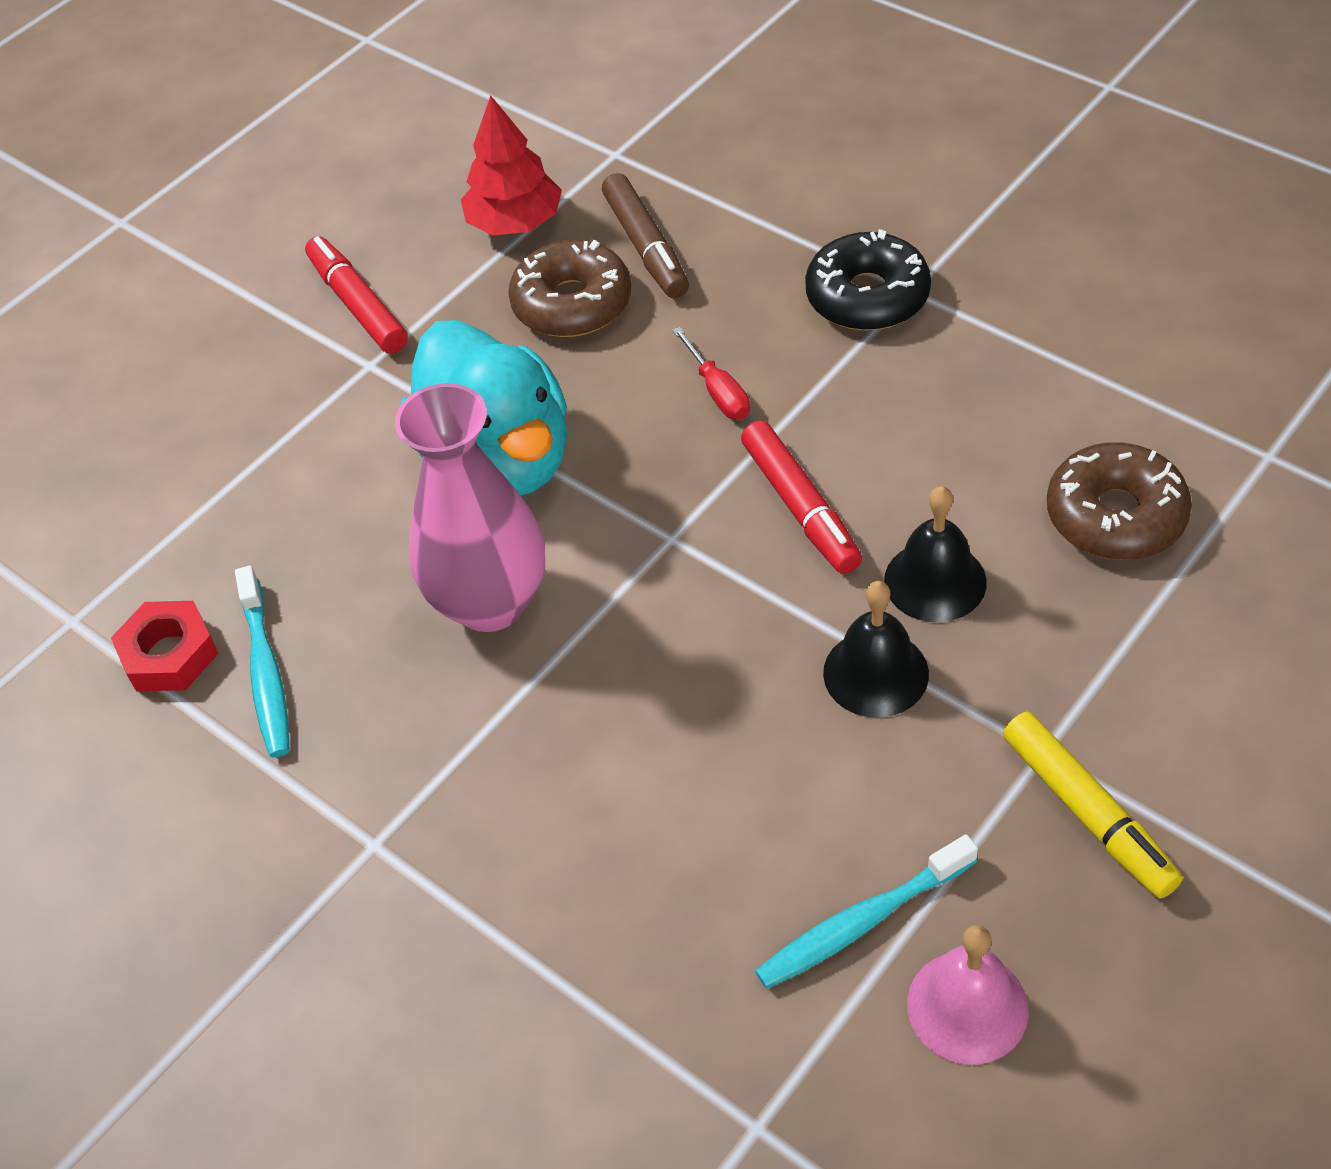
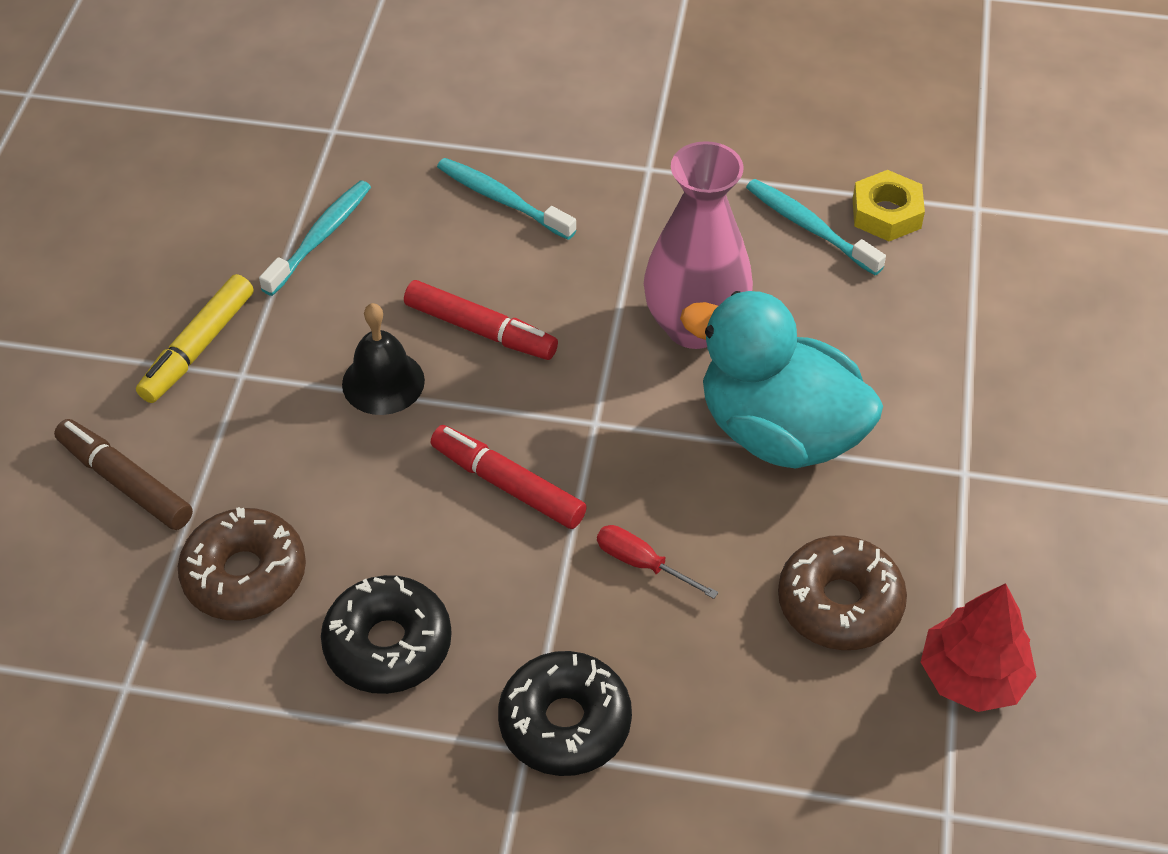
camera: 145 degrees right, 0 degrees up
red nut [111,601,219,691] -> yellow nut [853,170,925,241]
red marker [305,236,408,354] -> red marker moved to [404,280,558,360]
brown marker [602,173,689,298] -> brown marker moved to [54,419,193,530]
black bell [884,486,986,622] -> none
pink bell [907,925,1029,1065] -> none
yellow marker [1003,712,1183,899] -> yellow marker turned 90 degrees counterclockwise [136,274,254,403]
none -> black donut [321,575,452,694]
none -> turquoise toothbrush [437,158,576,240]

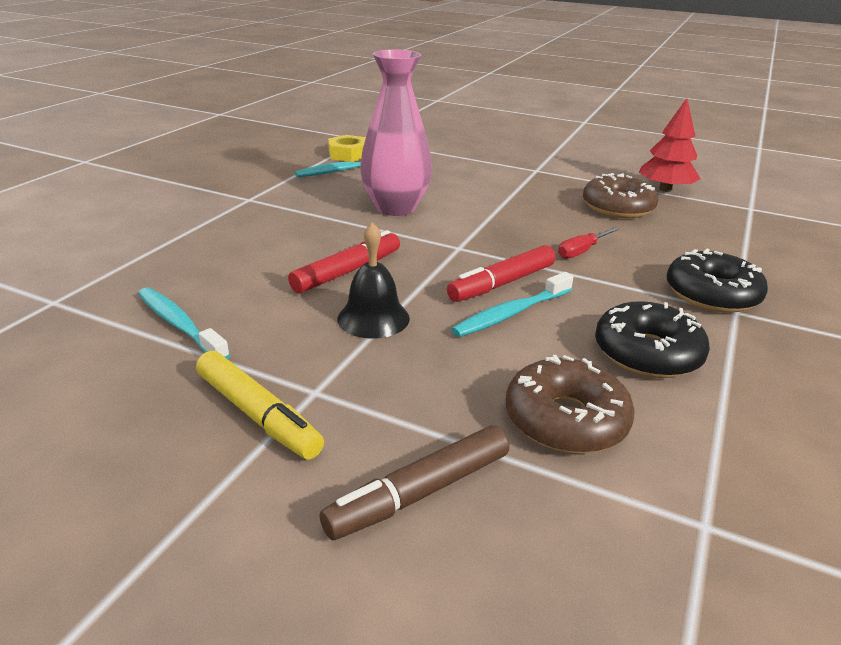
camera: 75 degrees left, 20 degrees down
turquoise toothbrush [437,158,576,240] -> turquoise toothbrush moved to [451,272,574,337]
turquoise duck [680,291,883,469] -> none

